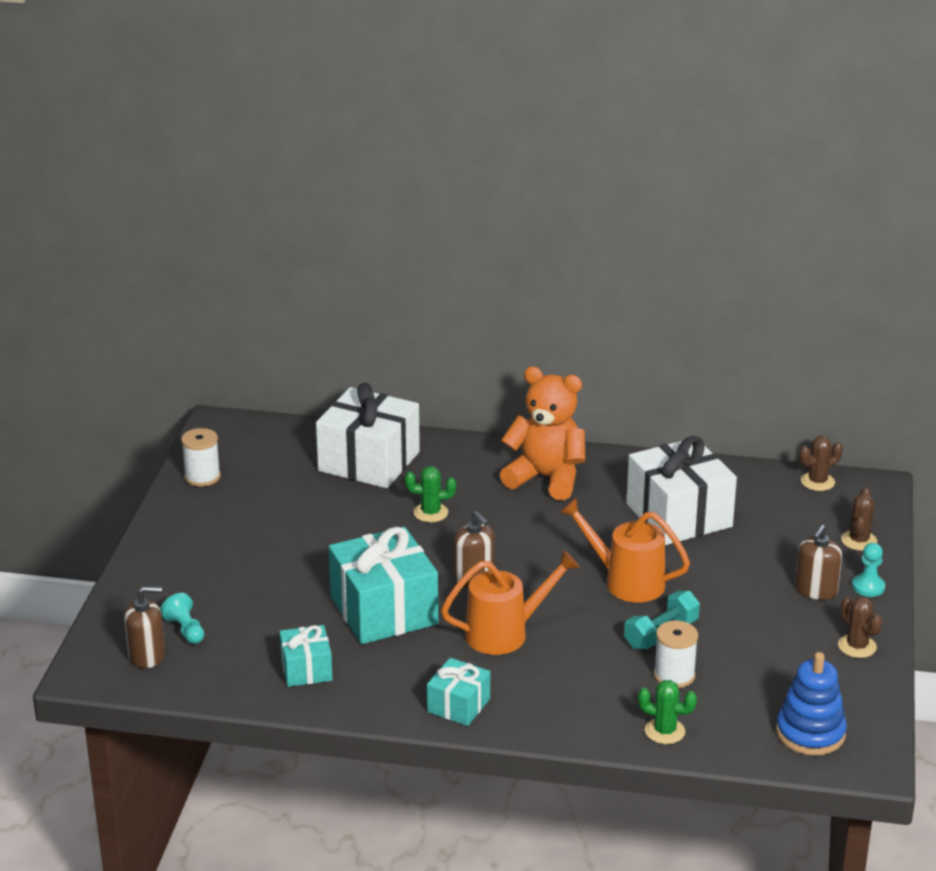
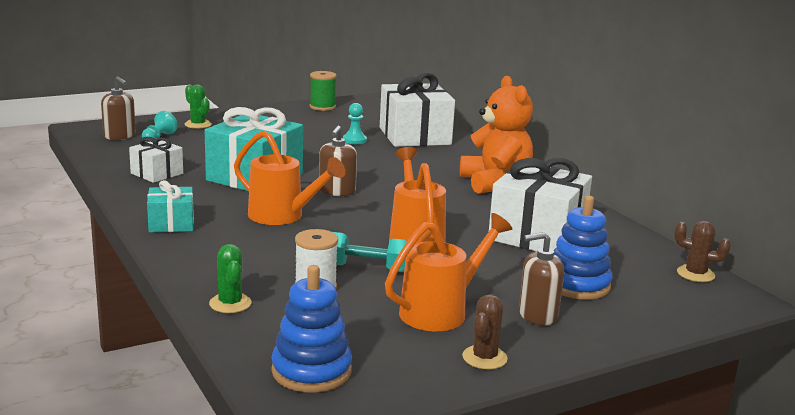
camera: 50 degrees right, 10 degrees down
white spool [181,428,221,487] -> green spool [310,71,337,111]
turquoise gift [279,625,333,687] -> white gift [129,137,183,183]
green cactus [405,466,456,522] -> green cactus moved to [185,85,212,129]
brown cactus [841,487,877,551] -> none
turquoise pawn [852,543,885,597] -> turquoise pawn moved to [343,103,367,144]
none -> orange watering can [385,213,512,331]
none -> blue stacking toy [554,195,612,299]

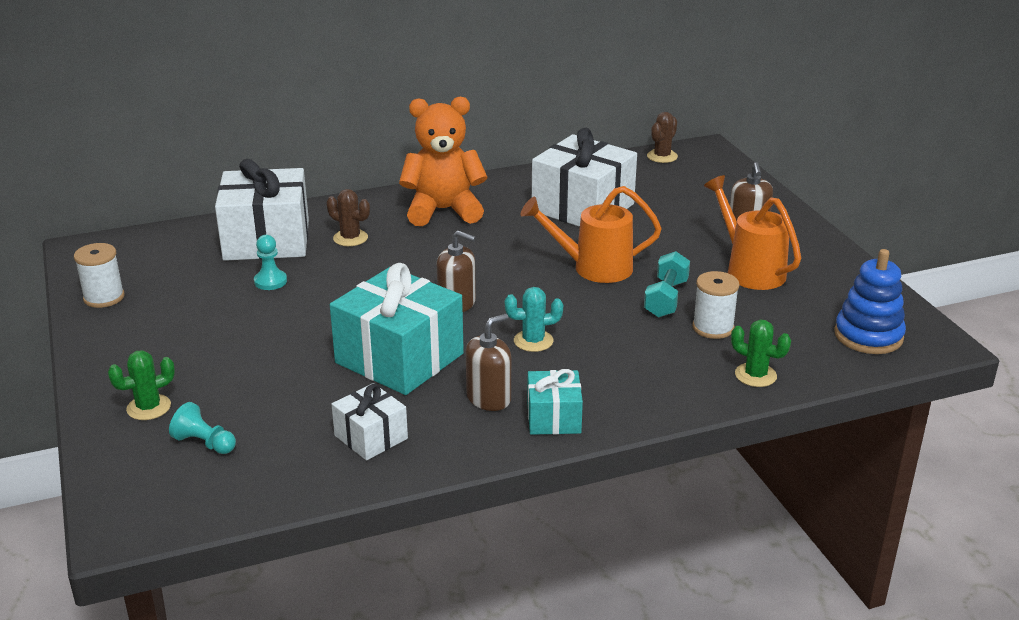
camera: 80 degrees left, 10 degrees up
brown soap dispenser [101,76,136,140] -> brown soap dispenser moved to [466,314,511,411]
green cactus [209,244,252,313] -> green cactus turned 45 degrees clockwise [731,320,791,387]
orange watering can [234,131,345,225] -> turquoise cactus [505,287,563,352]
green spool [310,71,337,111] -> white spool [74,243,125,308]
brown cactus [462,294,508,369] -> brown cactus moved to [327,189,370,246]
blue stacking toy [554,195,612,299] -> none

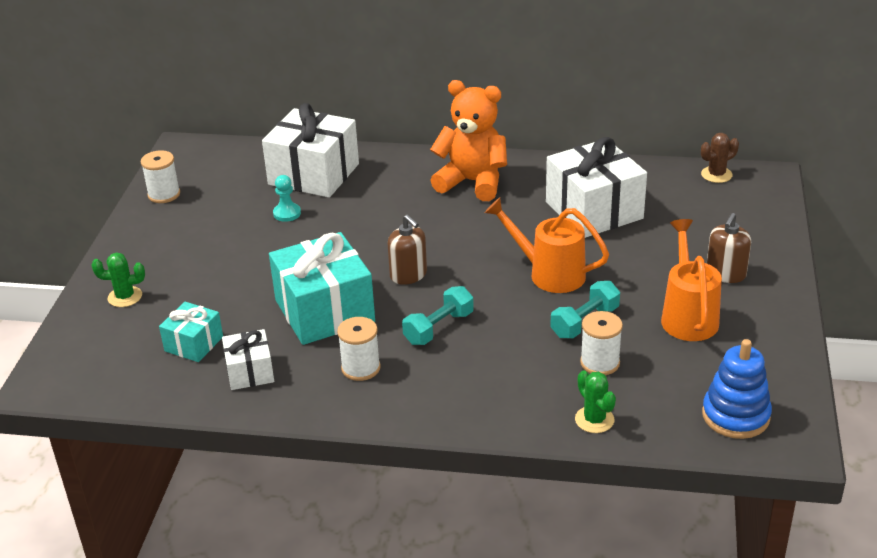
camera: 30 degrees right, 5 degrees up
turquoise pawn [169,402,236,454] -> none
brown cactus [327,189,370,246] -> none
brown soap dispenser [466,314,511,411] -> white spool [337,317,381,381]
turquoise cactus [505,287,563,352] -> turquoise dumbbell [402,286,474,345]
turquoise gift [527,369,583,435] -> turquoise gift moved to [159,302,223,362]

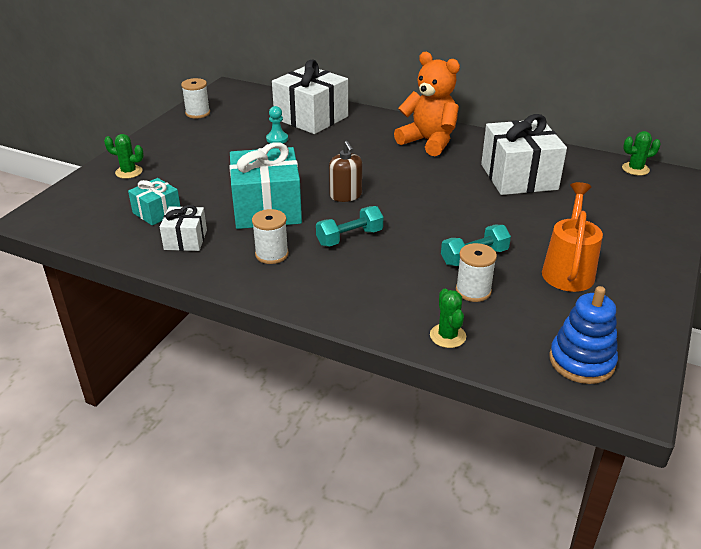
camera: 15 degrees right, 0 degrees up
orange watering can [485,198,609,293] -> none
brown cactus [701,133,739,183] -> green cactus [622,131,661,176]
brown soap dispenser [707,213,751,283] -> none

